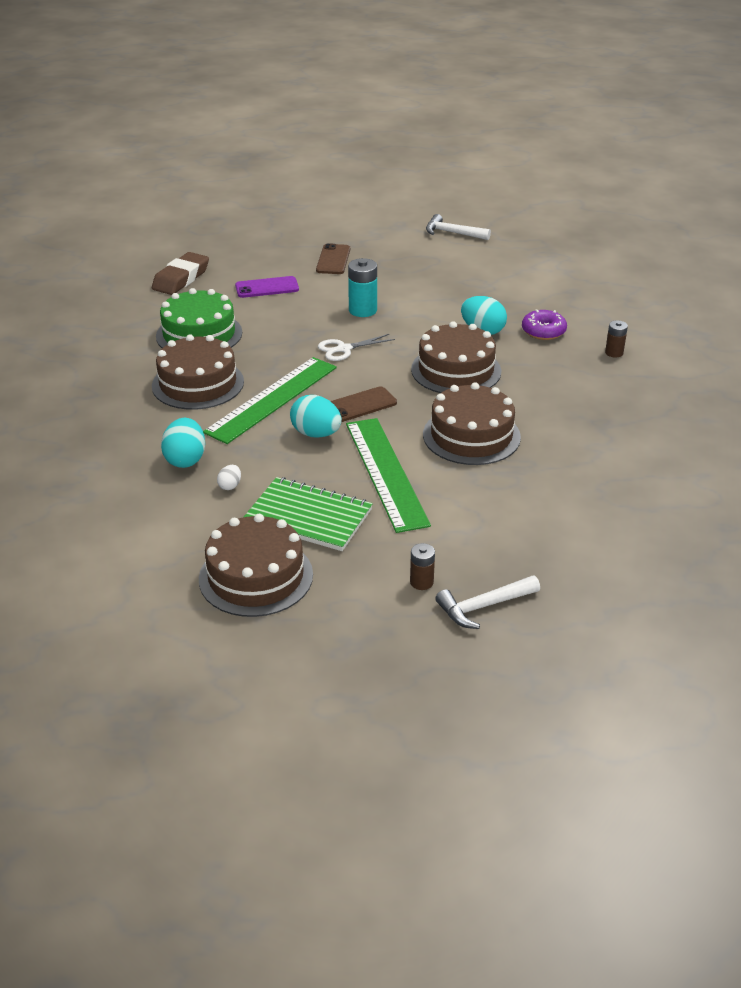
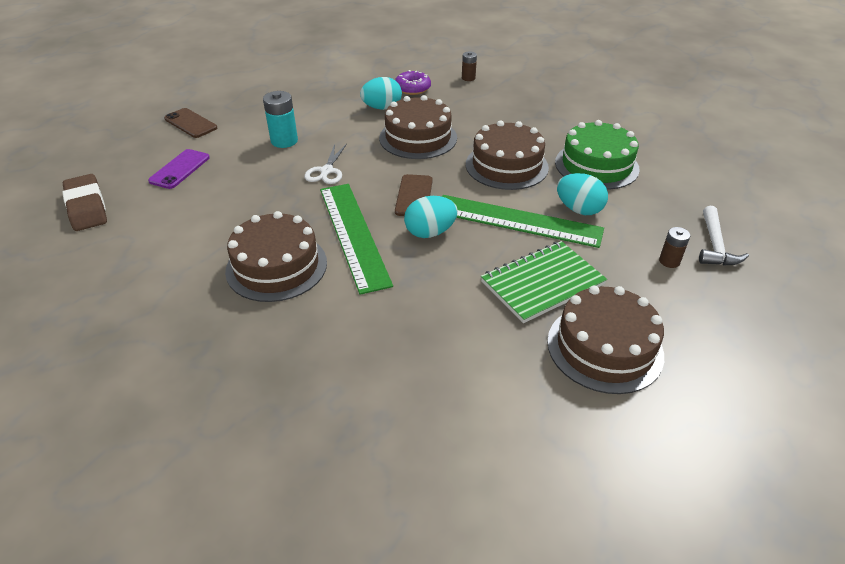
camera: 55 degrees left, 5 degrees up
green cake [156,288,242,348] -> green cake moved to [555,120,640,190]
turquoise egg [161,418,205,468] -> turquoise egg moved to [557,173,608,215]
white egg [217,465,241,490] -> none
white hammer [426,214,491,240] -> none

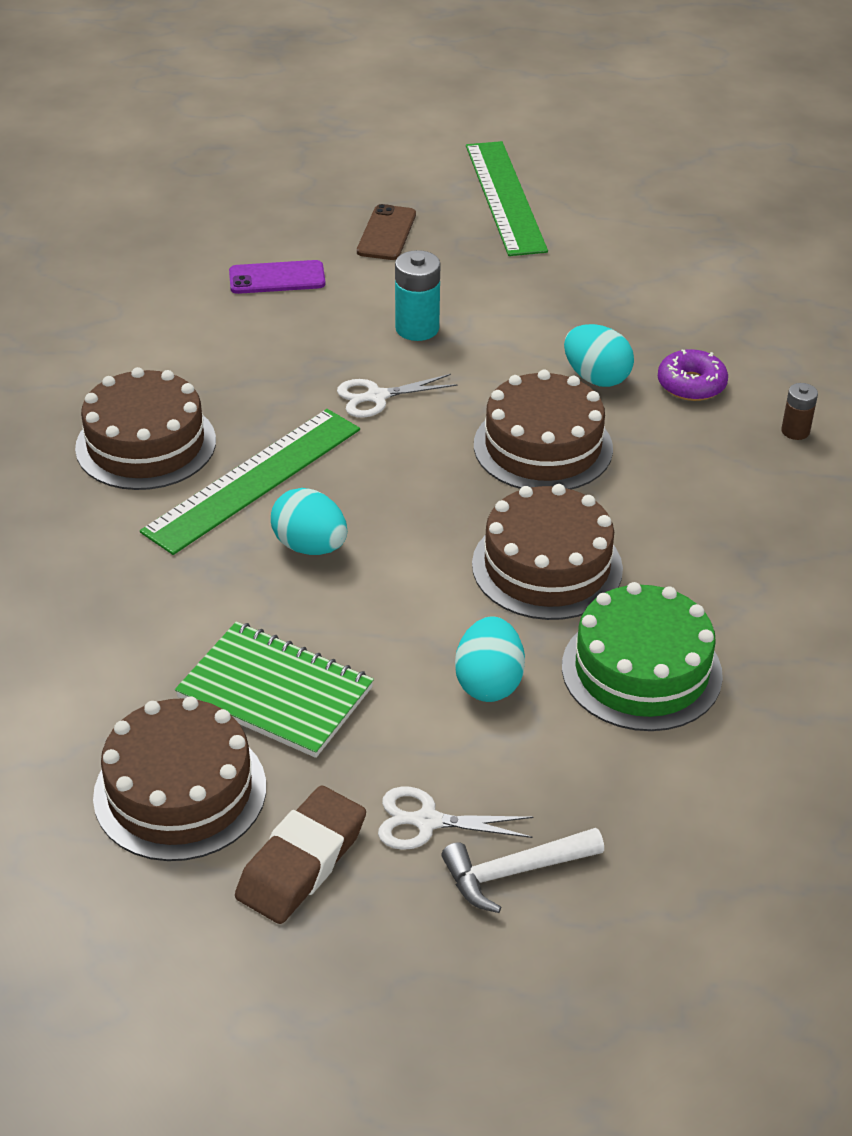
camera: 60 degrees right, 0 degrees up
brown eraser [62,174,107,231] -> brown eraser moved to [235,786,366,924]
brown phone [395,174,433,216] -> none
green ruler [442,195,604,248] -> green ruler moved to [466,141,548,256]
brown battery [659,227,690,268] -> white scissors [378,787,534,850]

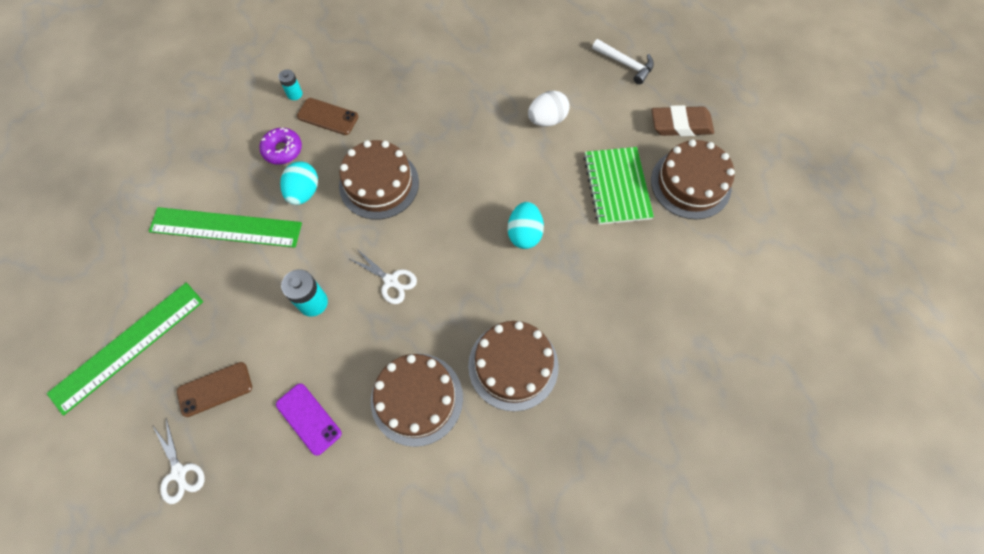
camera: 125 degrees left, 25 degrees up
green ruler [140,409,360,555] -> green ruler moved to [149,207,302,248]
white scissors [378,787,534,850] -> white scissors moved to [153,418,205,504]
turquoise egg [455,616,525,702] -> white egg [528,91,570,126]
brown cake [472,484,623,620] -> brown cake moved to [371,354,463,447]
green cake [562,582,723,731] -> none
brown battery [781,383,818,440] -> turquoise battery [278,69,303,100]
none -> brown phone [297,98,358,135]

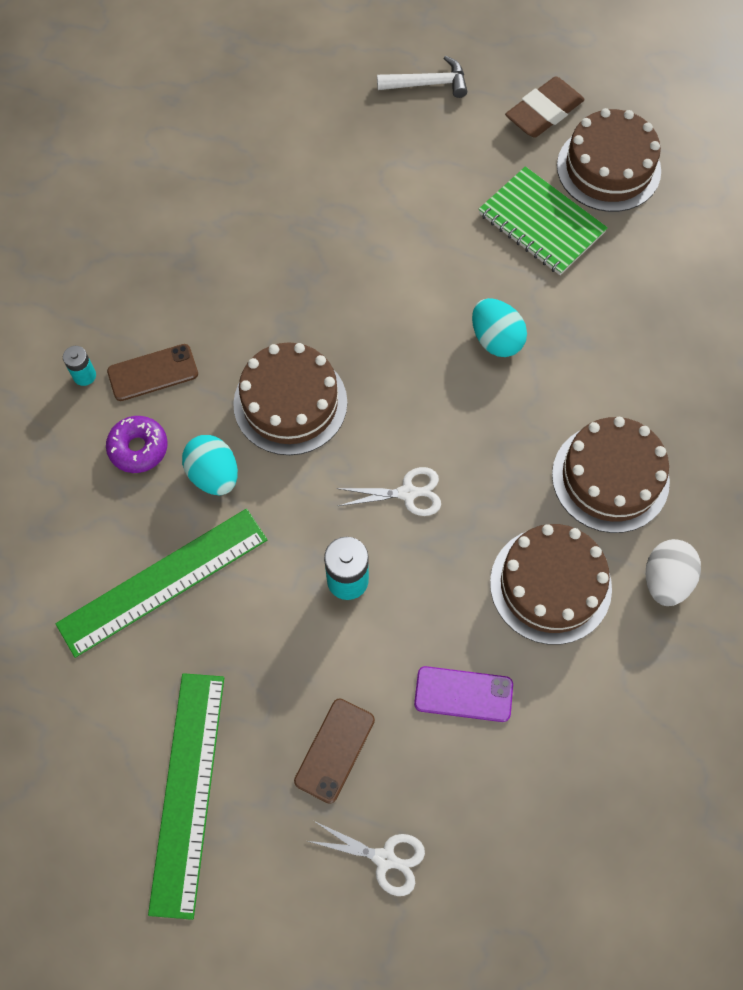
camera: 40 degrees left, 0 degrees up
white egg [528,91,570,126] -> white egg moved to [646,539,701,606]

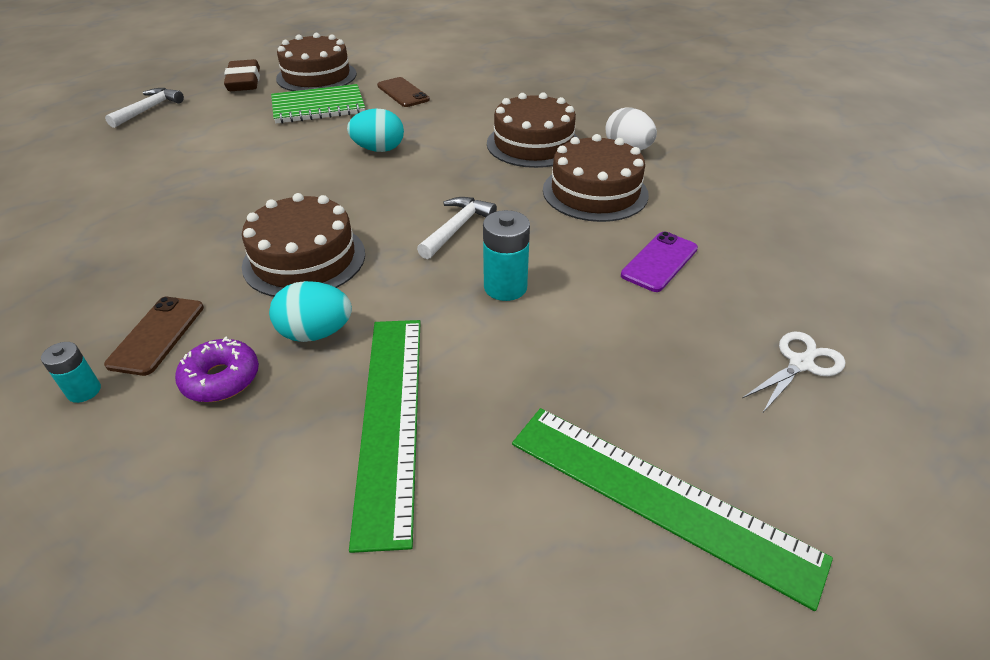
camera: 60 degrees left, 25 degrees down
brown phone [294,698,375,804] -> brown phone moved to [377,77,430,107]
white scissors [336,467,441,516] -> white hammer [417,197,497,259]

